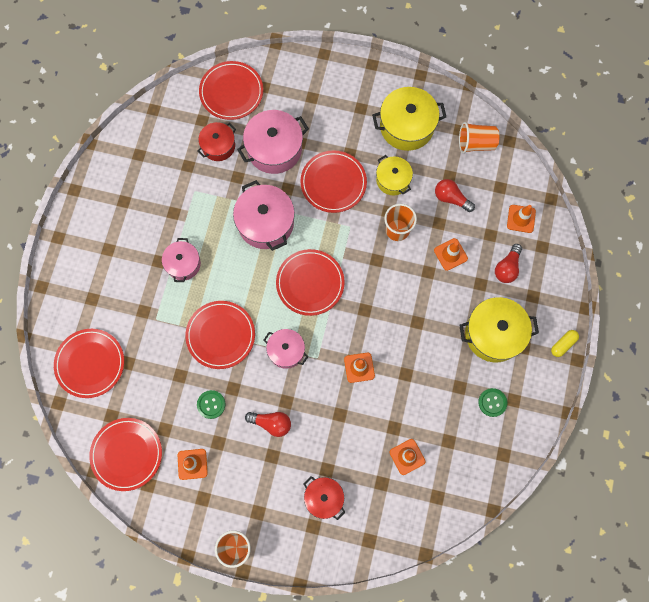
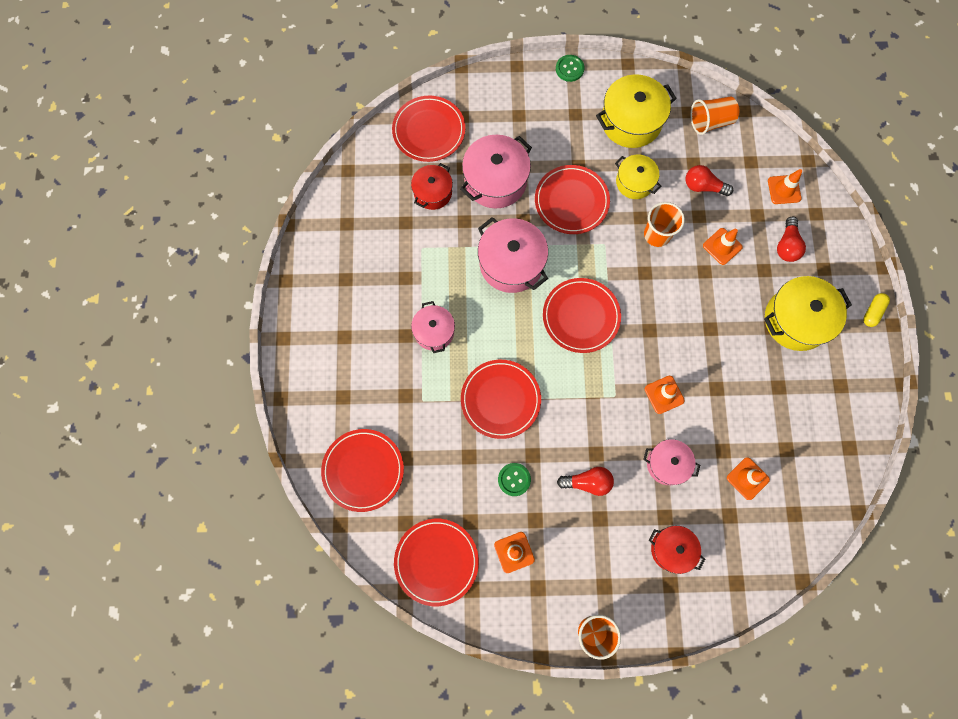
camera: 15 degrees left, 0 degrees up
pink pot [264,329,308,369] -> pink pot moved to [643,439,700,485]
green button [478,388,507,417] -> green button moved to [556,55,584,82]

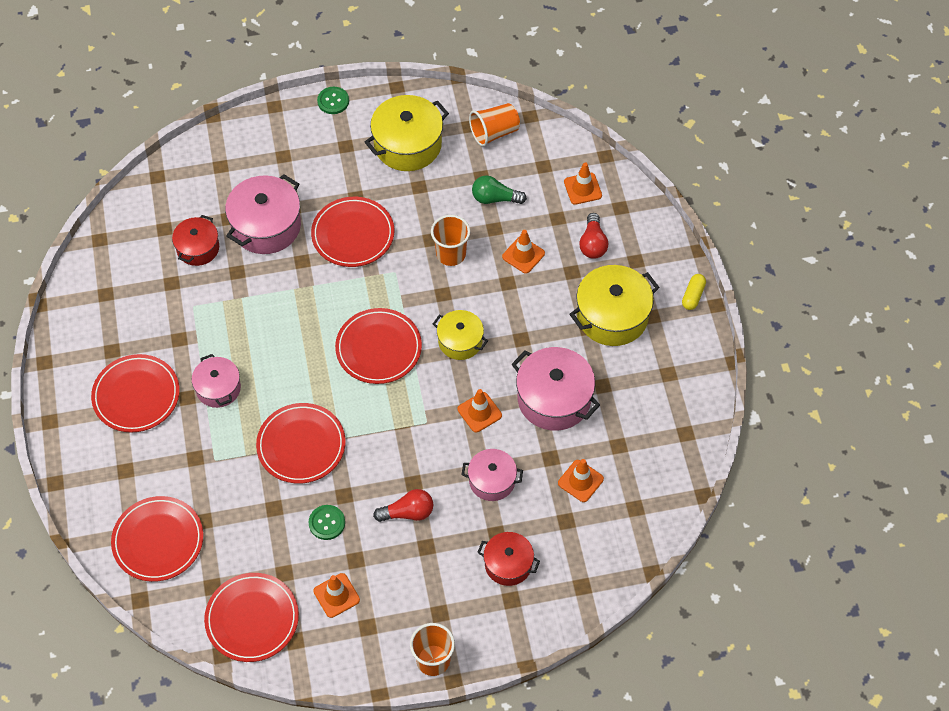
camera: 10 degrees left, 15 degrees down
red plate [392,96,465,162] -> red plate moved to [91,354,180,432]
pink pot [478,217,548,293] -> pink pot moved to [512,347,600,431]
yellow pot [615,155,661,199] -> yellow pot moved to [433,310,488,360]
red light bulb [685,165,733,196] -> green light bulb [472,175,527,204]

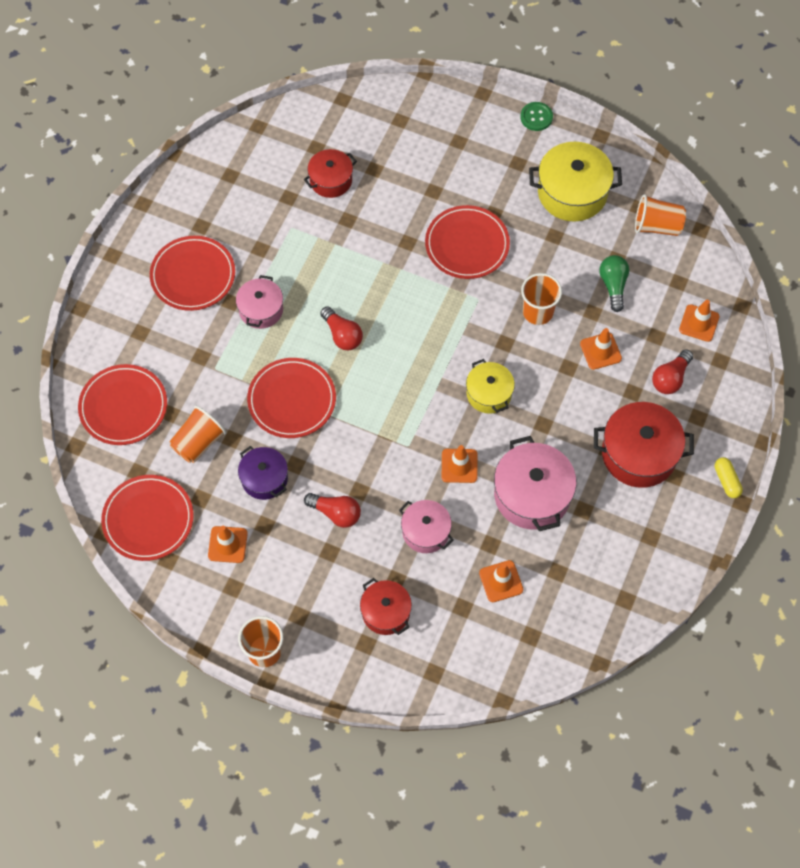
camera: 35 degrees right, 5 degrees up
pink pot [225,174,301,254] -> none
green button [309,505,345,540] -> purple pot [238,446,288,500]
red plate [335,308,422,384] -> none
green light bulb [472,175,527,204] -> green light bulb turned 45 degrees clockwise [600,255,629,312]
yellow pot [569,265,660,346] -> red pot [594,402,694,488]
yellow capsule [682,274,706,310] -> yellow capsule turned 75 degrees counterclockwise [715,457,743,498]
none -> orange cup [169,406,226,463]
none -> red light bulb [320,306,363,350]

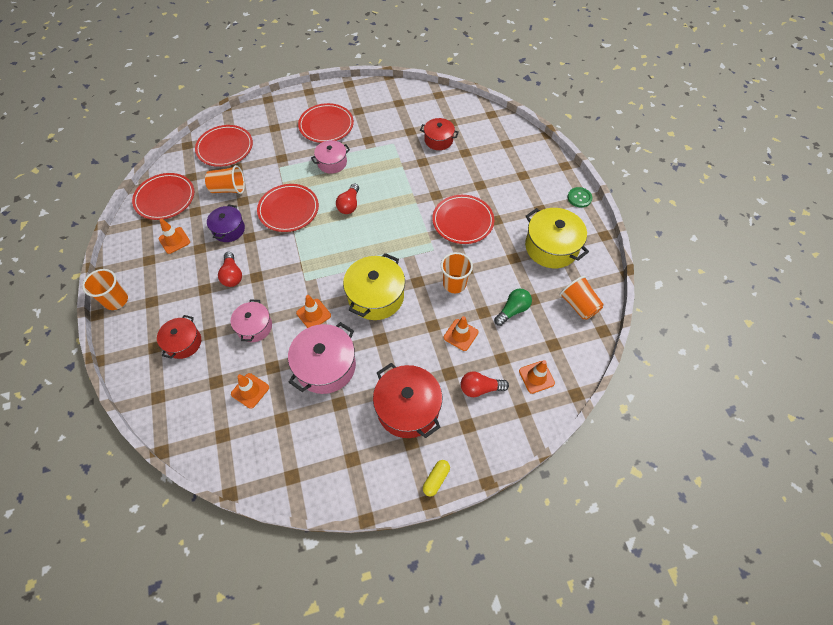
camera: 50 degrees right, 5 degrees down
yellow pot [466,359,515,414] -> yellow pot [343,253,405,320], size x1.63

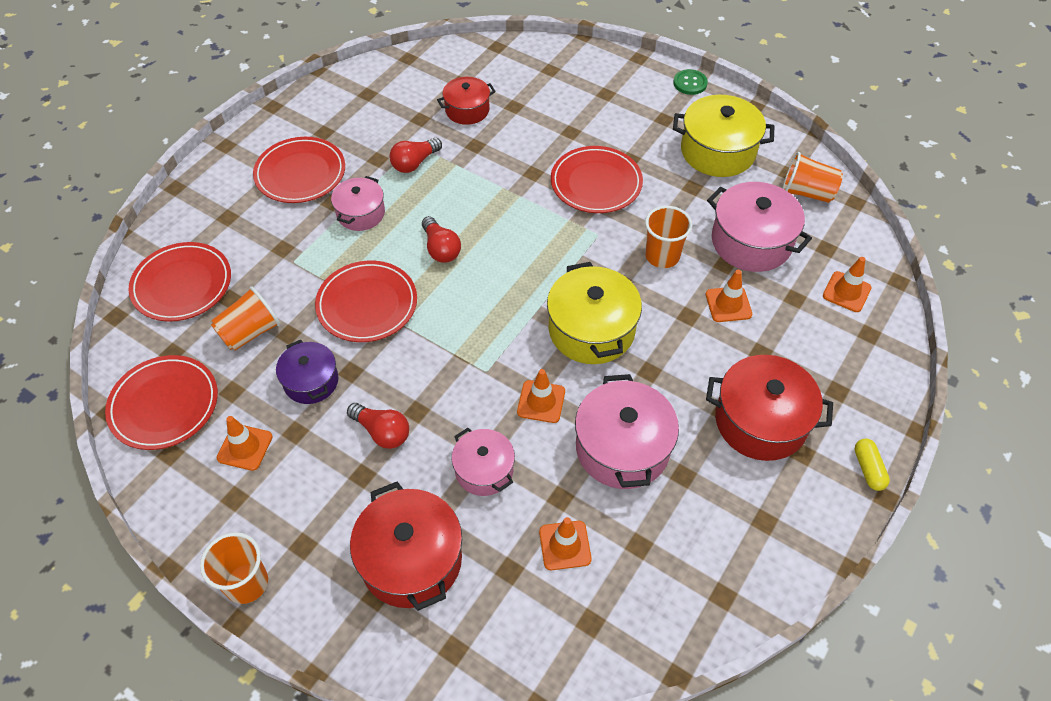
camera: 40 degrees left, 5 degrees down
red pot [157,315,201,359] -> red pot [350,482,462,611], size x1.63
red light bulb [461,372,509,397] -> red light bulb moved to [390,138,442,173]
green light bulb [494,289,532,326] -> pink pot [707,182,812,272]

